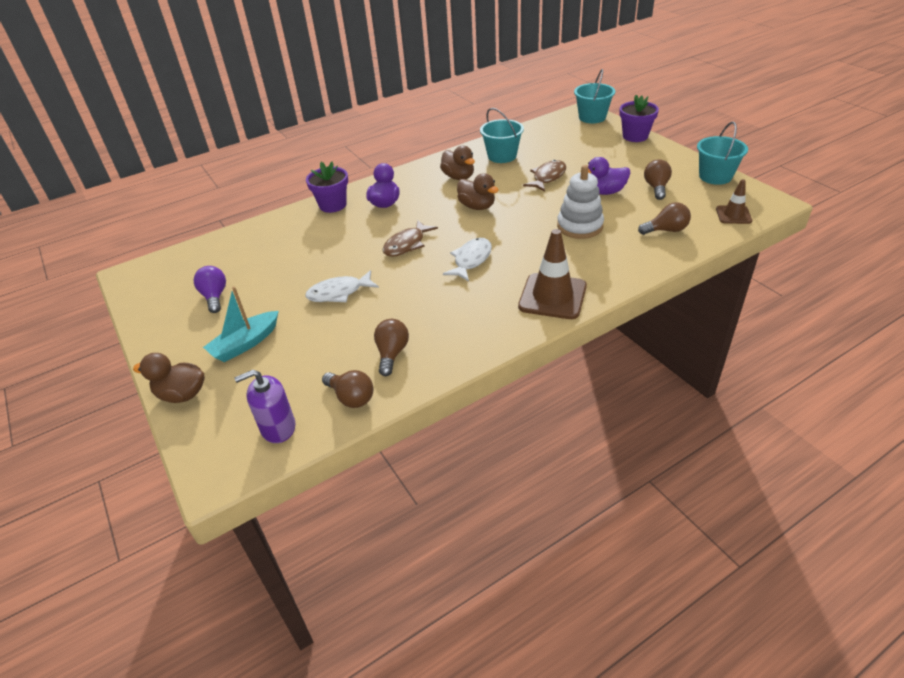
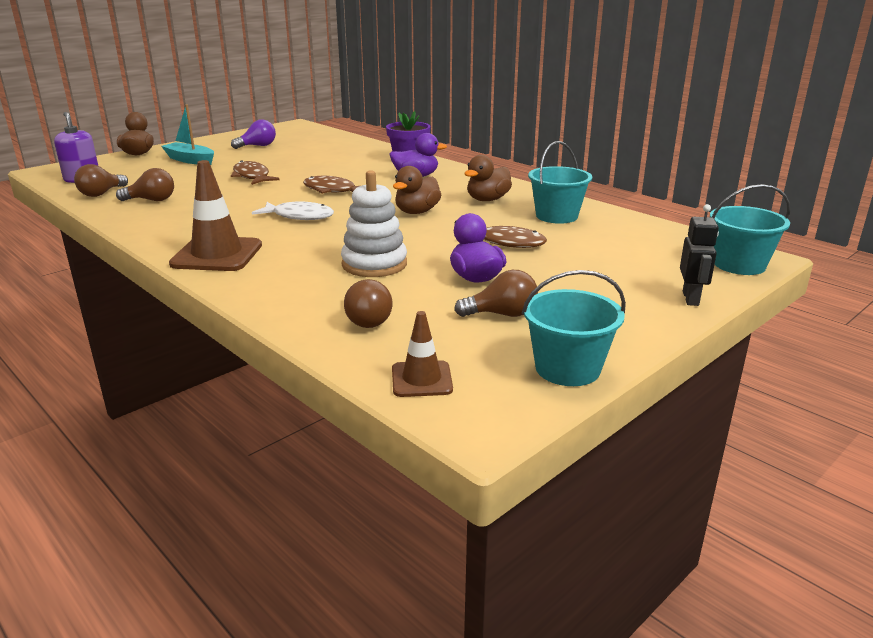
camera: 75 degrees right, 15 degrees down
white fish [305,270,379,302] -> brown fish [231,160,279,185]
purple flower pot [619,95,659,142] -> black robot [680,204,719,306]

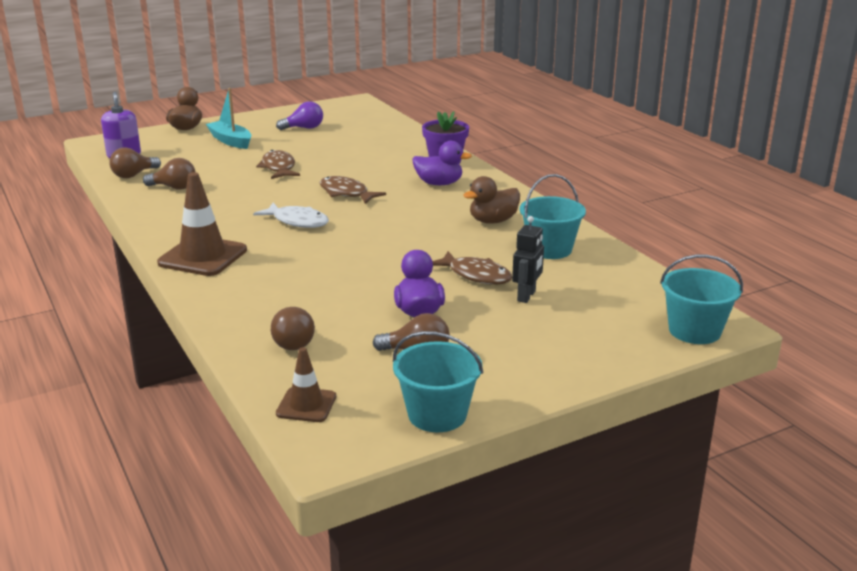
camera: 15 degrees right, 0 degrees up
white stacking toy [341,170,407,277] -> none
brown duck [393,166,441,214] -> none
black robot [680,204,719,306] -> black robot moved to [512,216,544,303]

